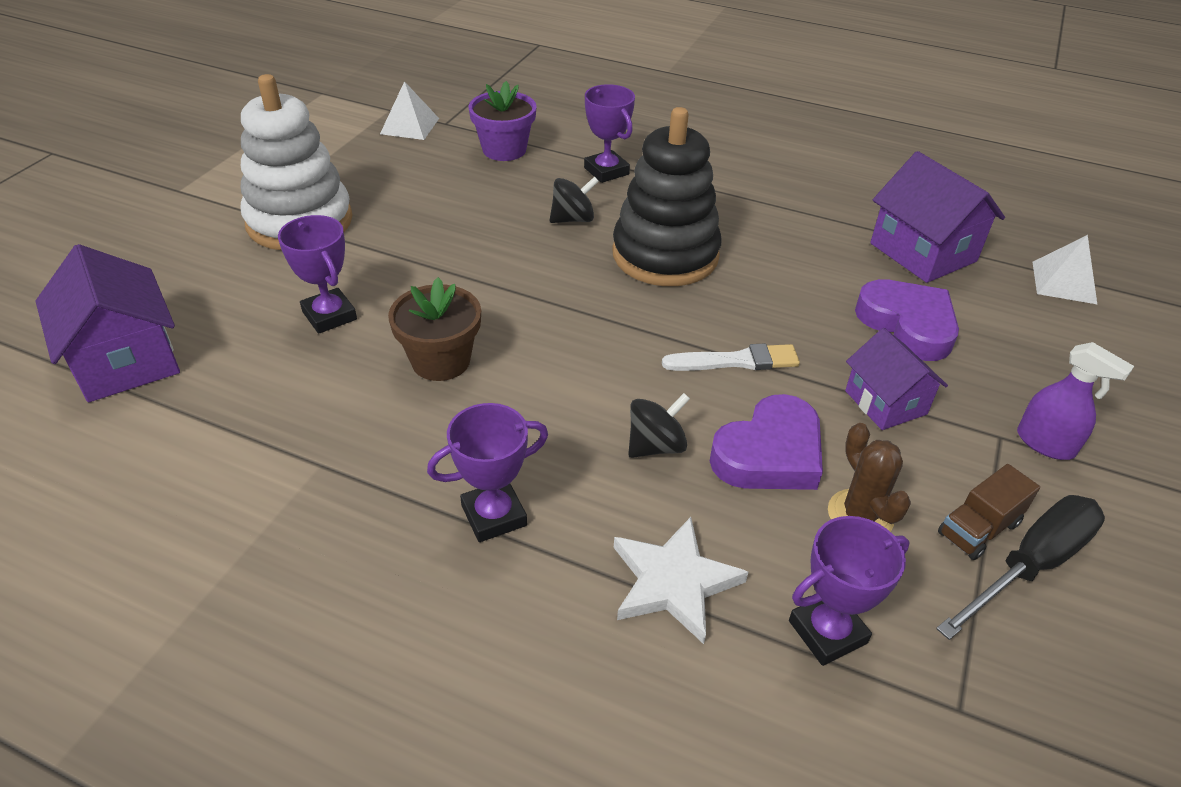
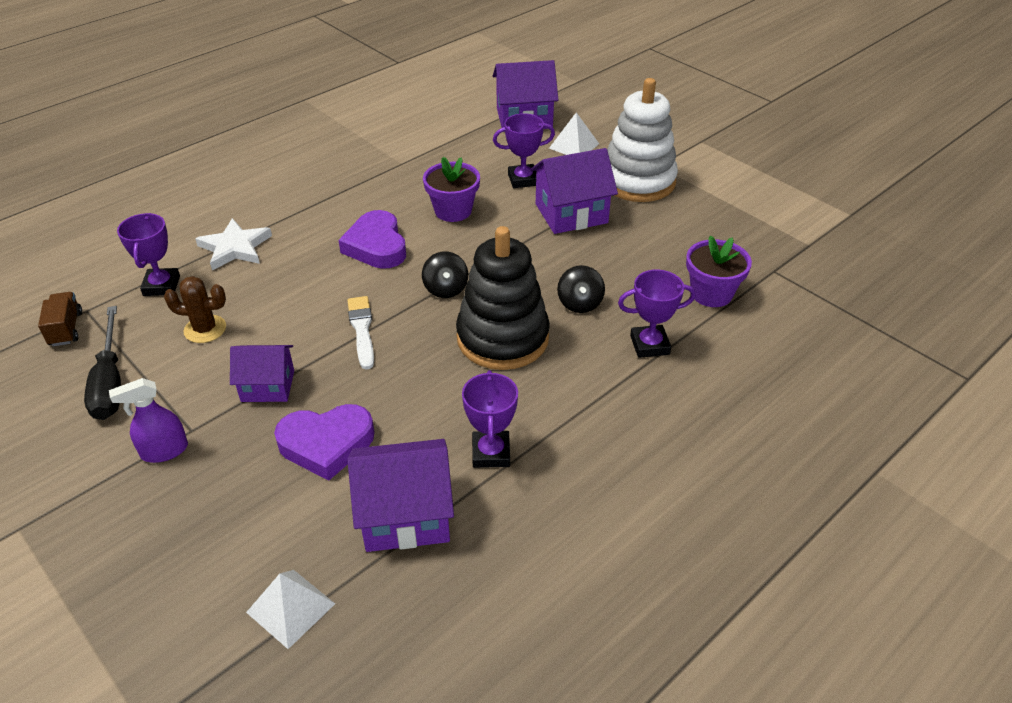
camera: 115 degrees right, 0 degrees up
white pyramid [380,81,439,140] -> white pyramid moved to [549,112,599,155]
brown flower pot [388,277,481,381] -> purple flower pot [423,157,480,222]
purple trophy [427,403,548,542] -> purple trophy moved to [462,370,518,468]
black spinning top [628,393,690,458] -> black spinning top moved to [422,251,468,298]
white brush [662,344,800,371] -> white brush turned 150 degrees clockwise [347,296,374,370]
purple heart [710,394,823,490] -> purple heart moved to [338,210,406,269]
brown truck [938,464,1040,560] -> brown truck moved to [38,292,82,346]
none -> purple house [531,148,618,234]

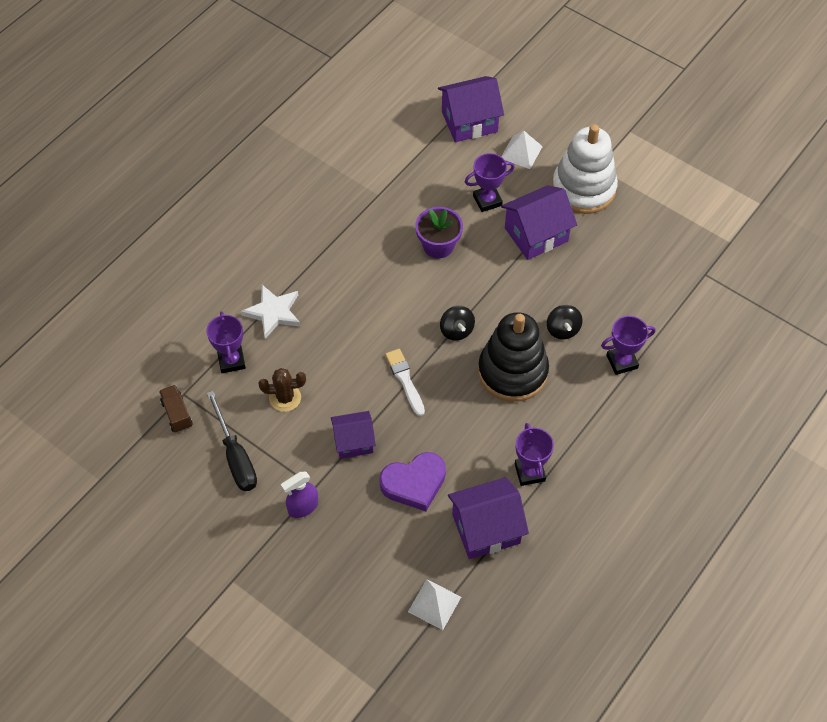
camera: 10 degrees left, 15 degrees up
purple heart [338,210,406,269] -> none
purple flower pot [686,235,752,307] -> none

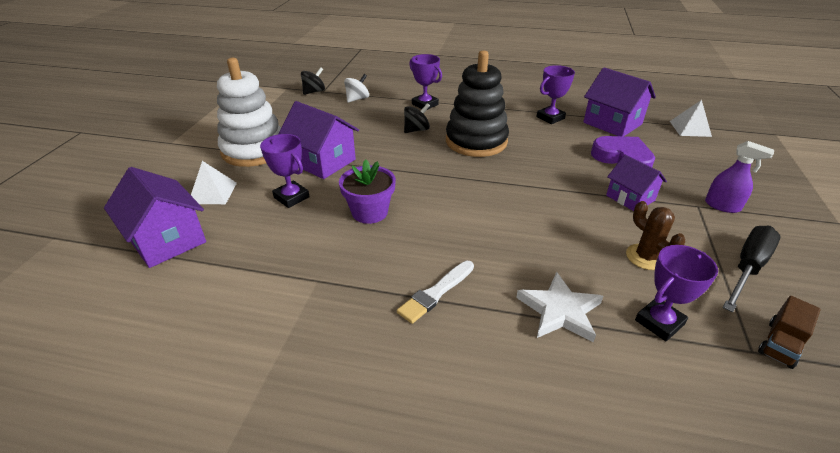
camera: 115 degrees left, 20 degrees down
white brush [385,349,425,416] -> white brush moved to [397,261,474,324]
black spinning top [440,306,475,341] -> black spinning top moved to [301,67,325,95]
none -> white spinning top [344,74,369,103]

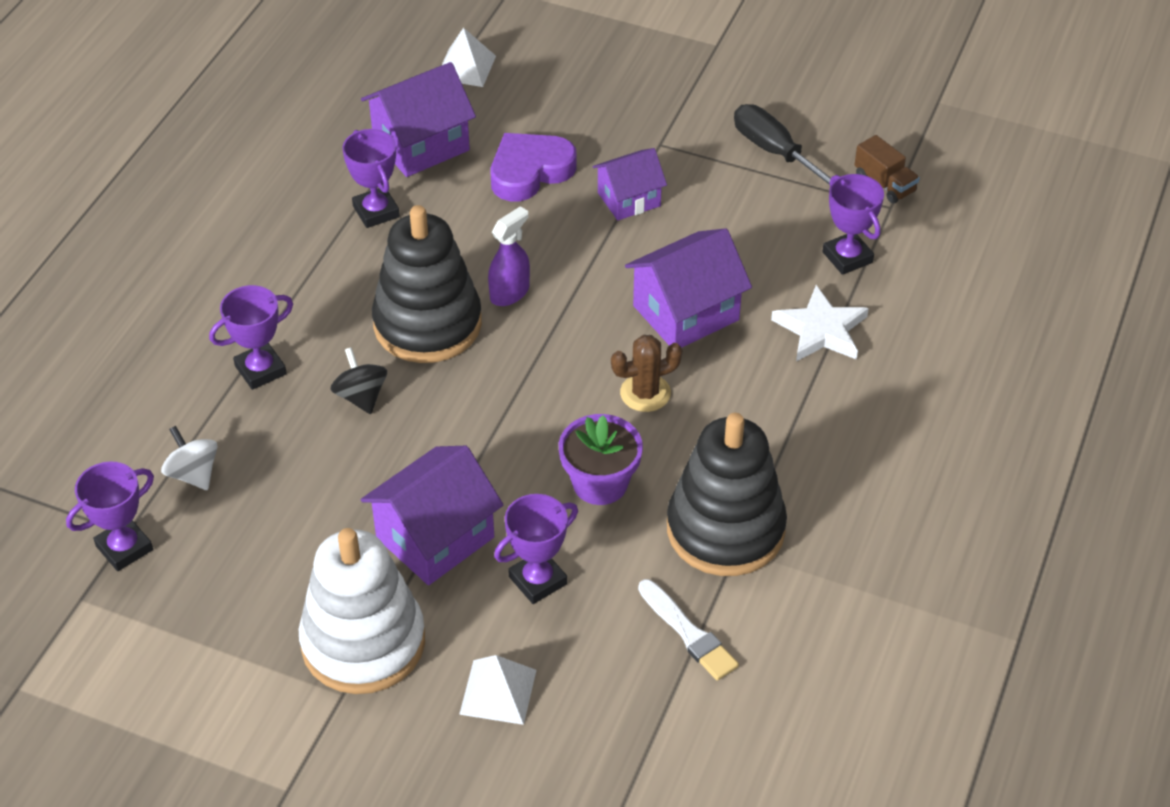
camera: 80 degrees left, 10 degrees up
purple house [104,167,206,268] -> purple house moved to [625,228,752,348]
black spinning top [301,67,325,95] -> purple trophy [66,461,154,571]
white brush [397,261,474,324] -> white brush moved to [638,579,739,681]
brown cactus [626,201,685,270] -> brown cactus moved to [611,335,682,412]
purple spray bottle [705,141,774,213] -> purple spray bottle moved to [488,206,530,306]
none -> black stacking toy [667,413,787,576]

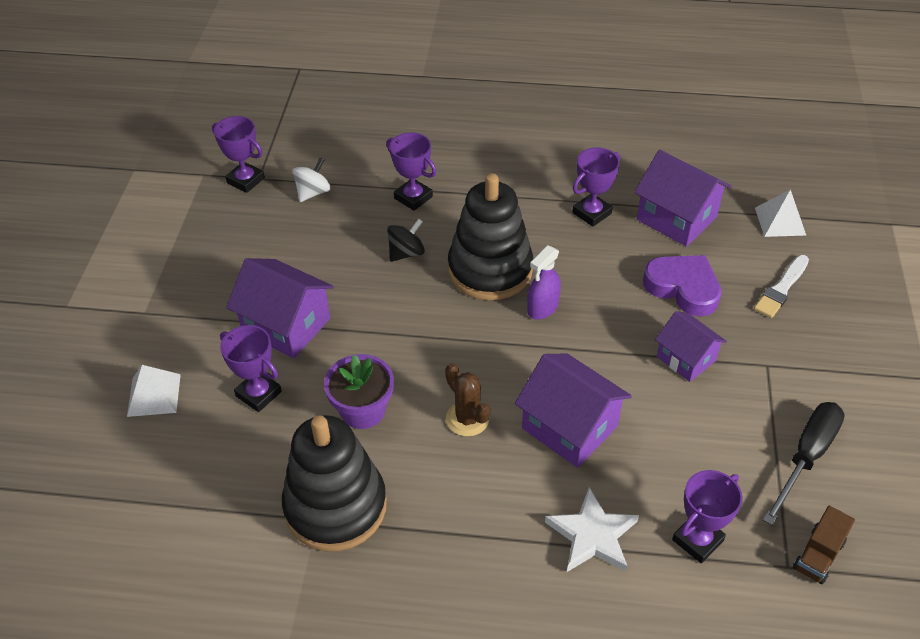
camera: 75 degrees right, 0 degrees up
white stacking toy [299,528,425,694] -> none
purple spray bottle [488,206,530,306] -> purple spray bottle turned 105 degrees clockwise [527,246,561,320]
white brush [638,579,739,681] -> white brush moved to [754,255,809,318]

